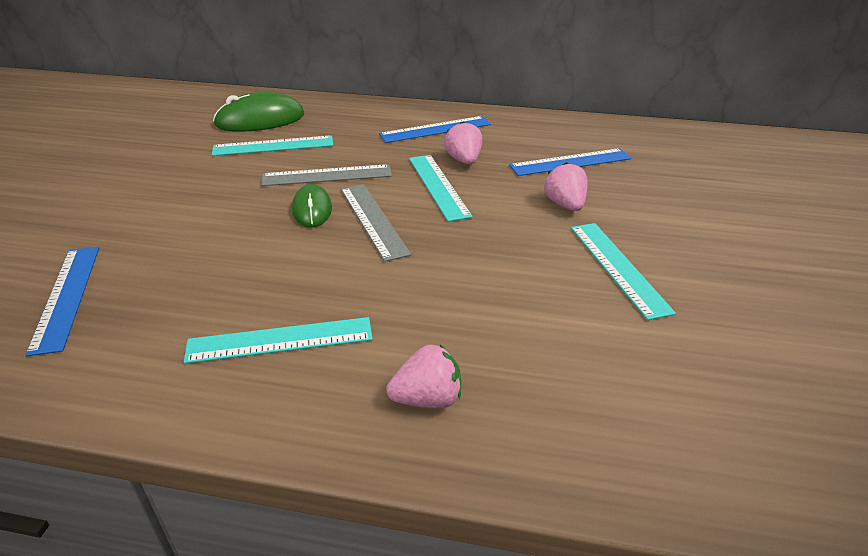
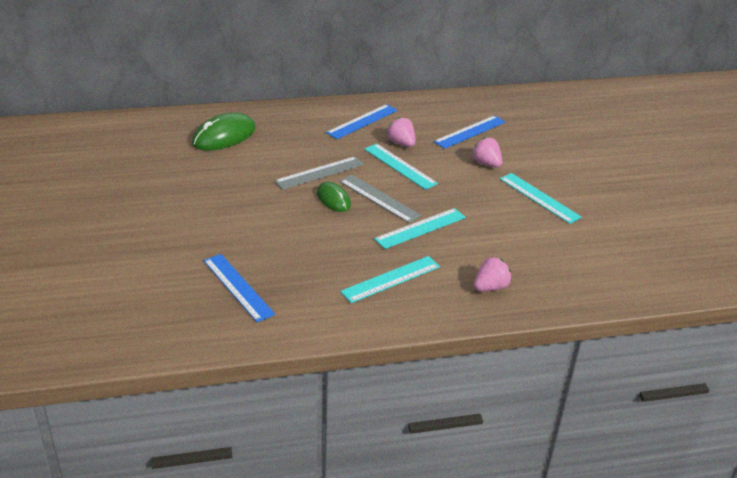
camera: 25 degrees left, 0 degrees up
turquoise ruler [212,136,333,156] -> turquoise ruler moved to [374,208,466,249]

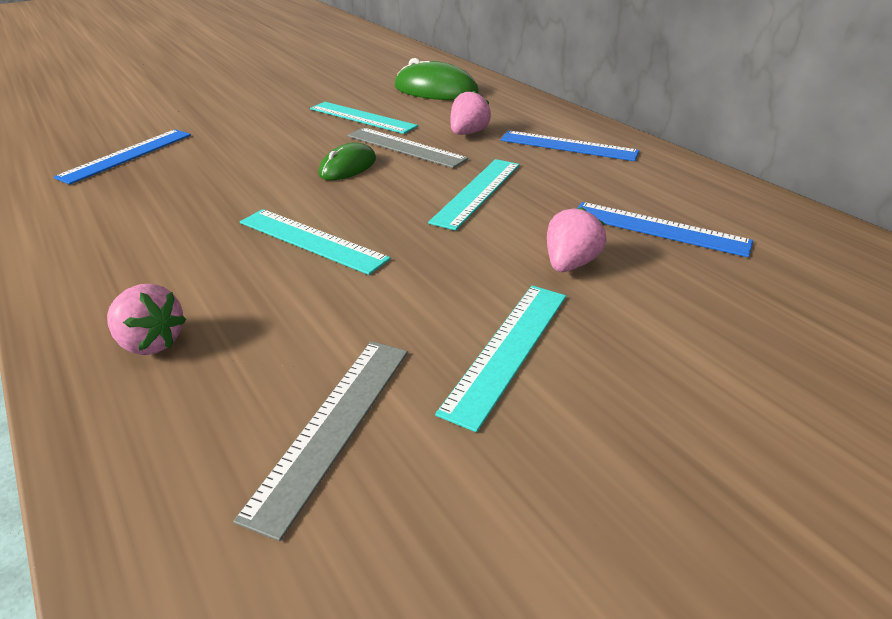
camera: 70 degrees right, 0 degrees up
grey ruler [339,175,421,223] -> grey ruler moved to [233,341,408,541]
turquoise ruler [340,256,440,303] -> turquoise ruler moved to [310,102,418,134]
pink strawberry [387,117,415,147] -> pink strawberry moved to [451,90,491,135]

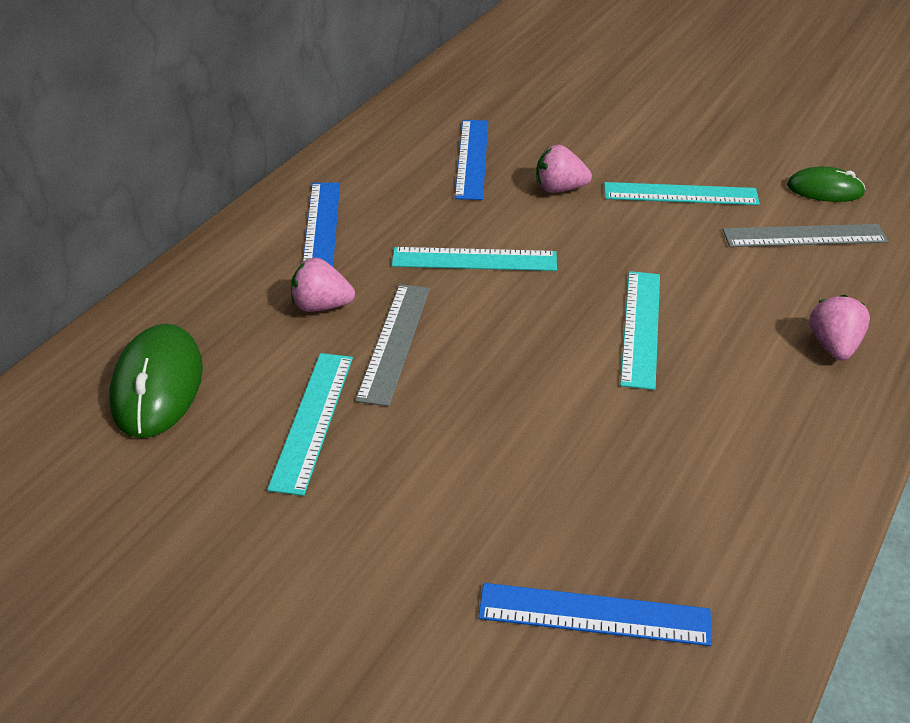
camera: 115 degrees left, 5 degrees up
green mouse [318,143,376,180] -> green mouse moved to [787,167,866,202]

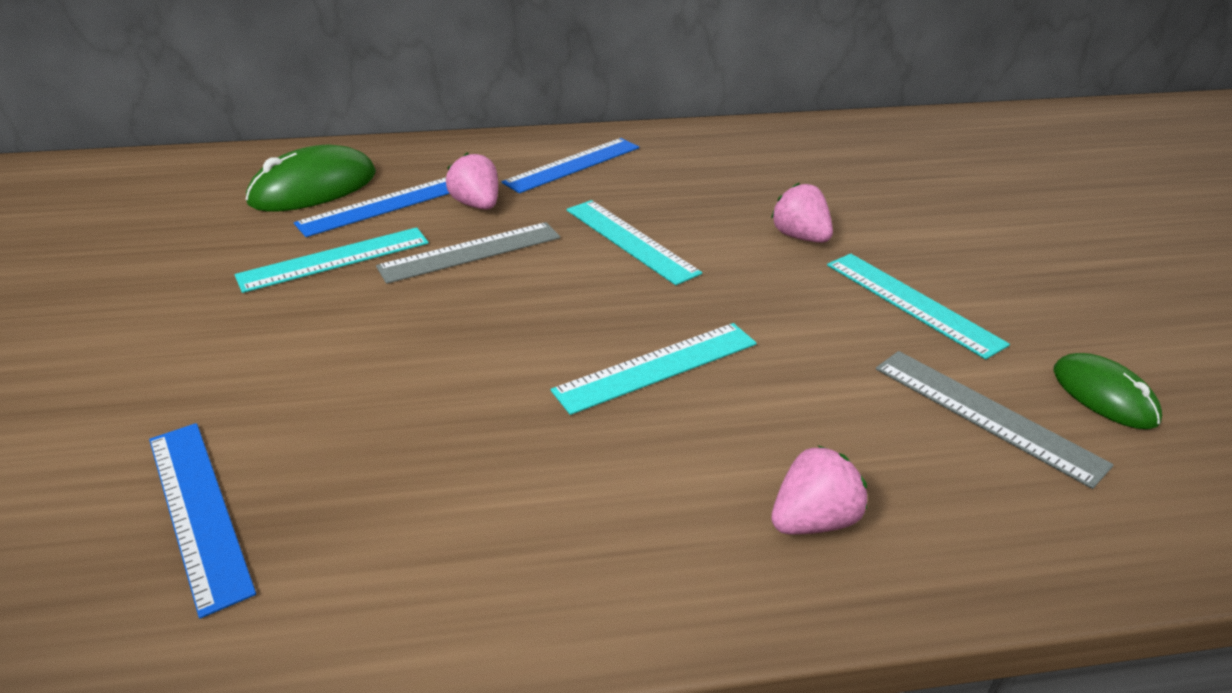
camera: 50 degrees right, 5 degrees down
blue ruler [455,120,488,200] -> blue ruler moved to [294,177,450,237]

